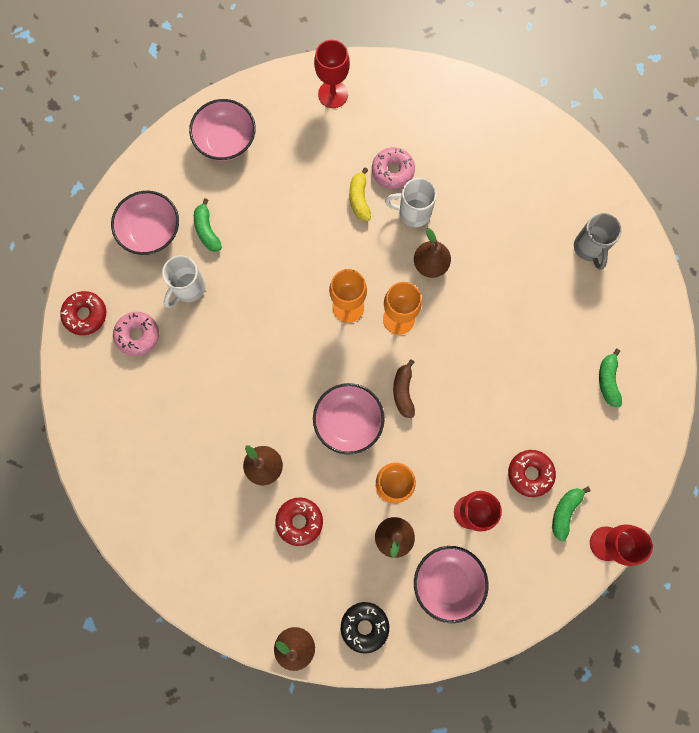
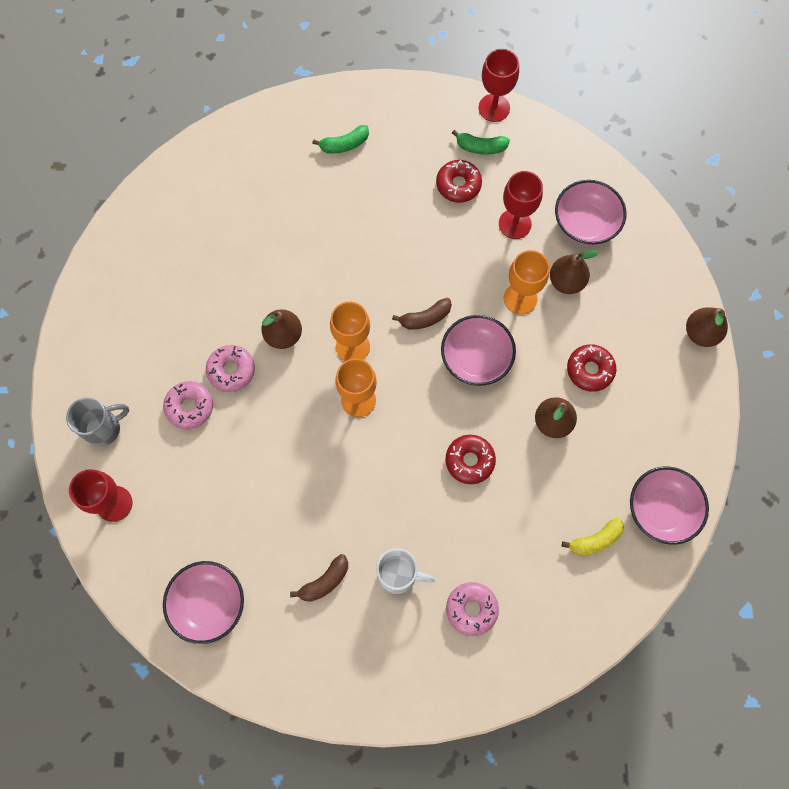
camera: 110 degrees left, 5 degrees down
red donut [60,291,106,335] -> red donut moved to [445,435,496,484]
pink bowl [111,191,179,255] -> pink bowl moved to [630,467,709,545]
green banana [194,198,222,252] -> brown banana [290,554,348,602]
black donut [341,602,389,653] -> none
yellow banana [350,167,371,221] -> yellow banana moved to [562,518,624,556]
white mug [385,178,437,227] -> pink donut [206,345,255,392]
grey mug [574,213,622,270] -> grey mug moved to [66,397,129,447]

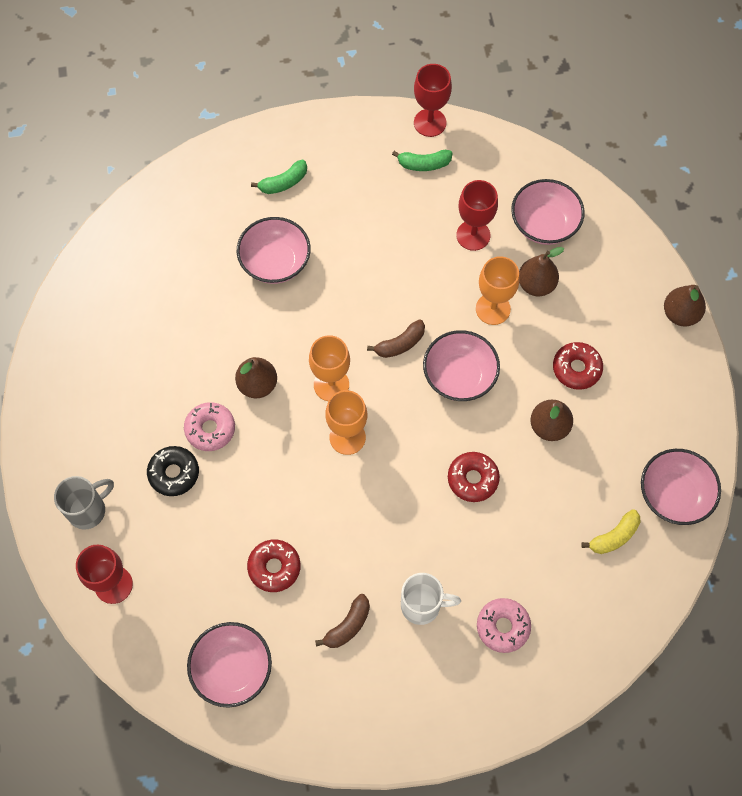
camera: 10 degrees left, 5 degrees down
pink donut [163,381,213,429] -> black donut [147,446,199,496]
red donut [436,160,482,203] -> red donut moved to [247,539,301,592]
none -> pink bowl [237,217,311,284]

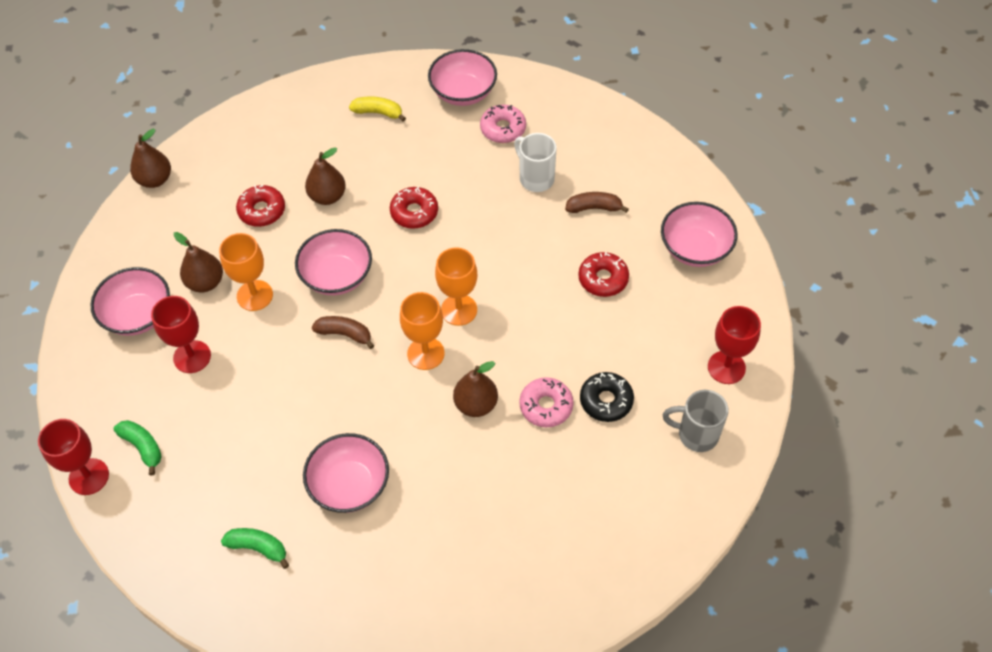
camera: 130 degrees left, 10 degrees down
pink bowl [641,449,721,525] -> pink bowl moved to [428,49,497,106]

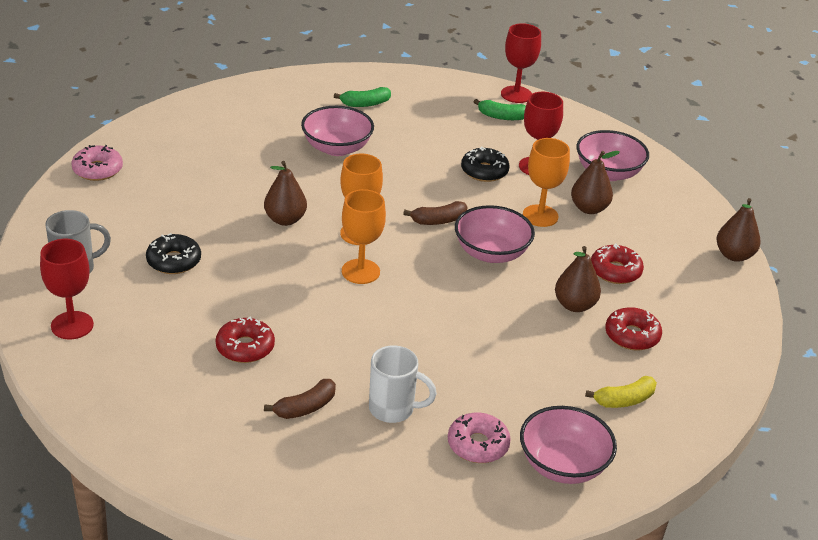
camera: 140 degrees right, 20 degrees down
red donut [390,186,438,229] -> red donut moved to [605,307,662,350]
pink donut [519,377,574,427] -> pink donut moved to [71,145,123,181]
pink bowl [661,202,738,267] -> none
none -> black donut [461,146,510,182]

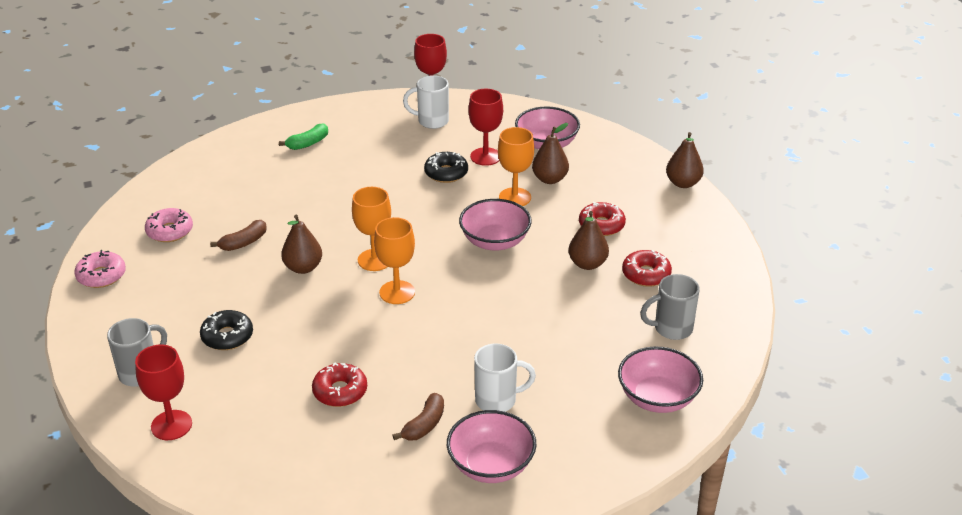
camera: 20 degrees left, 0 degrees up
pink bowl [301,106,374,156] -> pink bowl moved to [447,410,536,483]
brown banana [403,201,467,225] -> brown banana moved to [210,220,267,251]
pink donut [448,413,511,463] -> pink donut moved to [145,208,193,242]
green banana [474,99,526,120] -> white mug [403,75,449,129]
yellow banana [585,376,657,408] -> grey mug [640,274,700,340]

